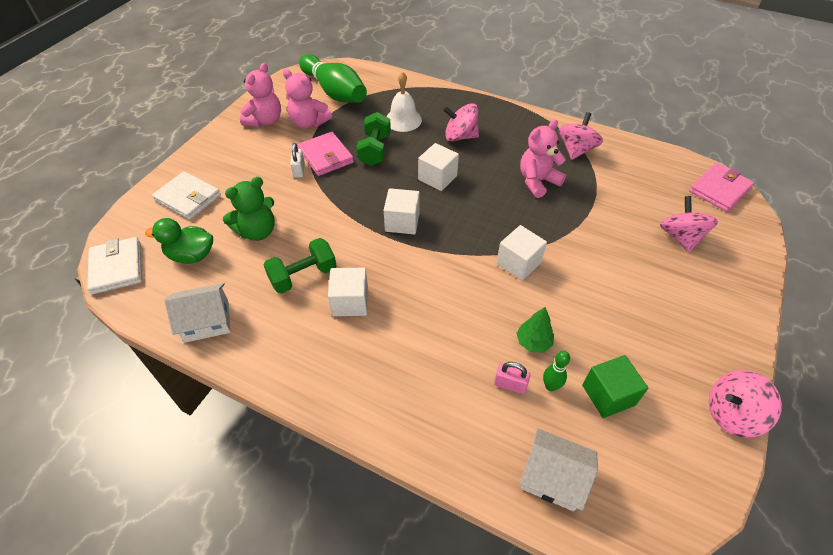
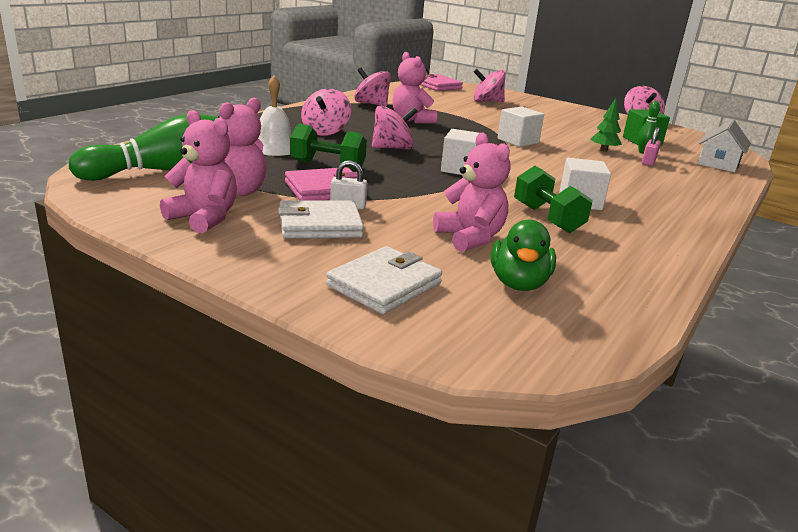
camera: 85 degrees left, 25 degrees down
white wallet [87,237,142,294] -> white wallet moved to [278,200,364,238]
white house [164,283,231,343] -> none
green teddy bear [223,177,275,241] -> pink teddy bear [433,133,510,252]
white cube [418,143,459,191] -> pink spinning top [372,106,418,150]

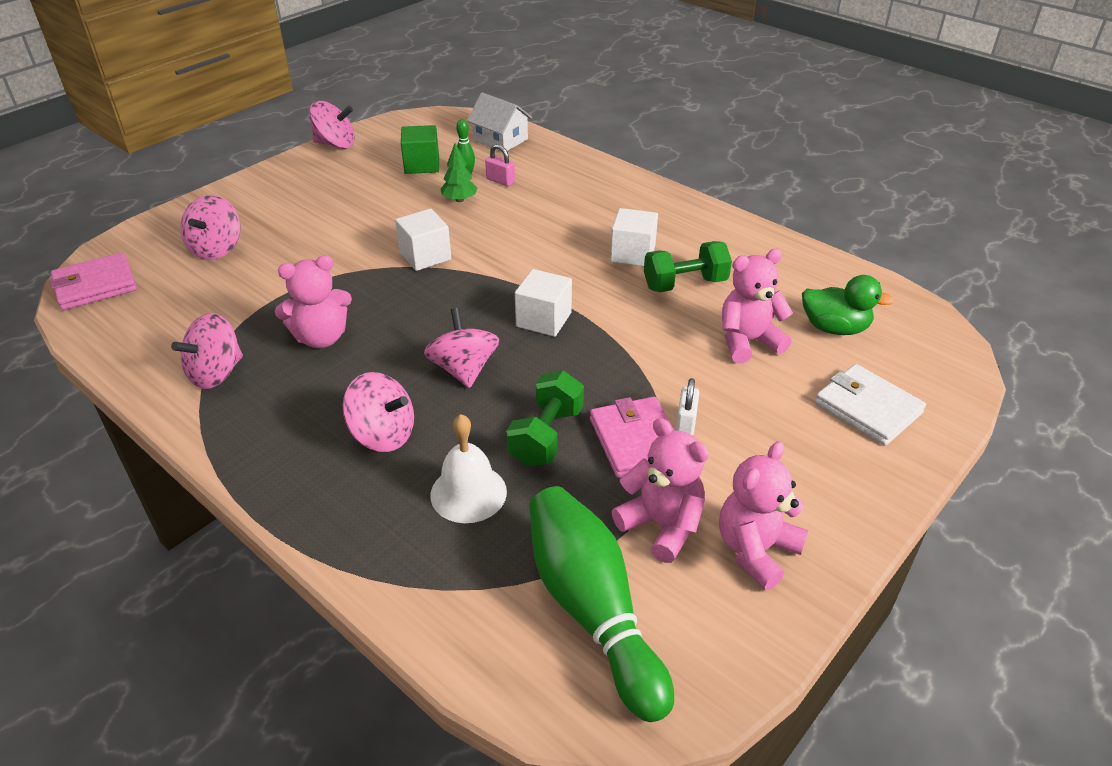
camera: 80 degrees left, 15 degrees up
white wallet [278,200,364,238] -> none

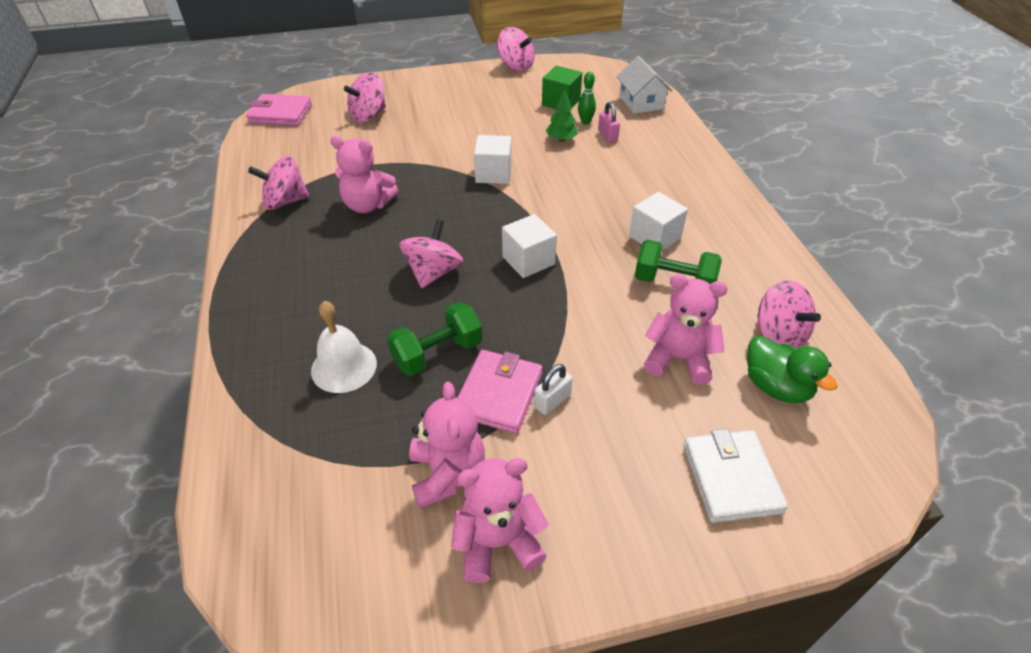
camera: 35 degrees right, 5 degrees up
pink spinning top [343,372,414,452] -> pink spinning top moved to [757,280,821,349]
green bowling pin [529,486,674,722] -> none

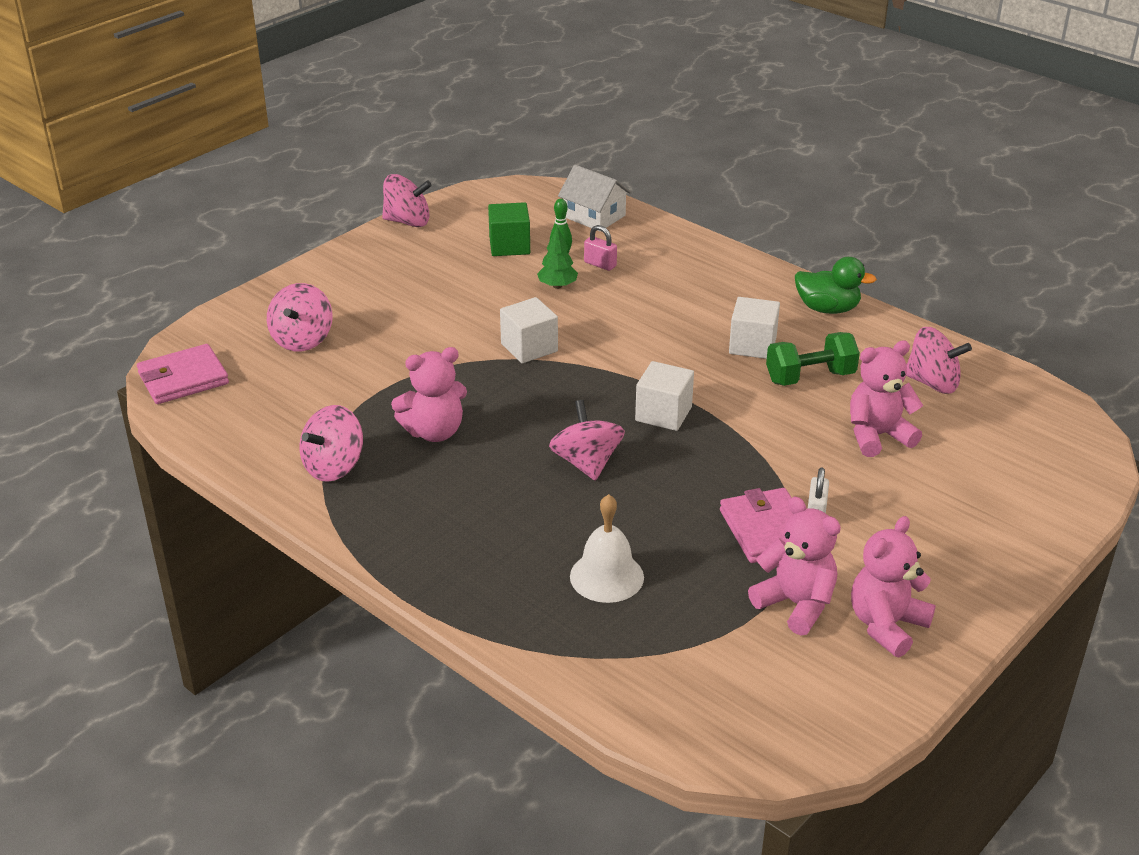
camera: 35 degrees left, 10 degrees down
green dumbbell [387,302,482,376] -> none
white wallet [683,429,788,523] -> none
green duck [747,336,838,403] -> green duck moved to [795,257,877,314]

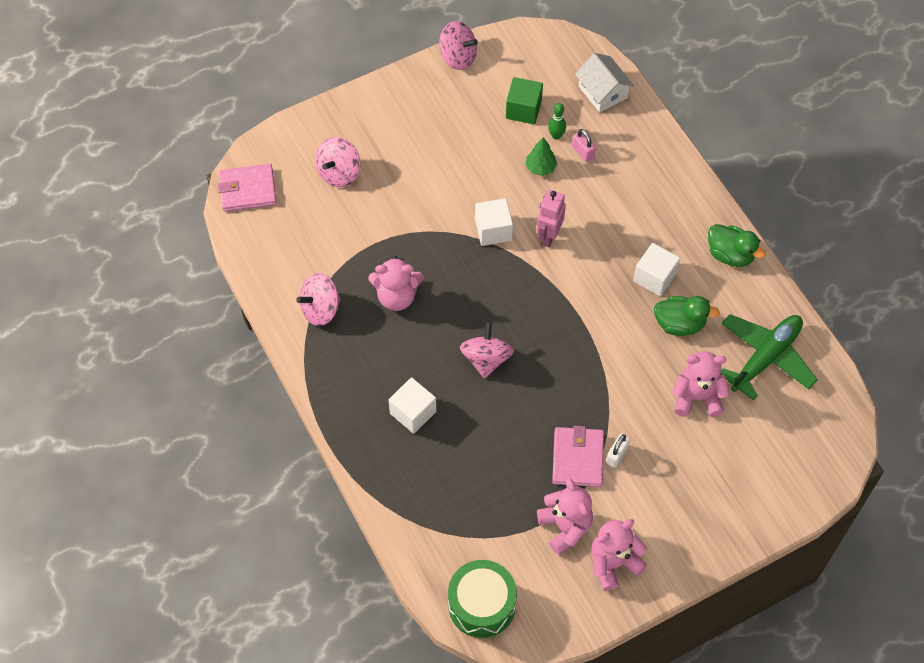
camera: 20 degrees right, 25 degrees up
white bell [570,494,644,603] -> none
white cube [635,361,694,431] -> white cube moved to [389,377,437,434]
green dumbbell [766,332,860,386] -> green duck [654,296,720,336]
pink spinning top [906,327,972,394] -> green plane [720,314,817,400]
none -> green drum [448,560,517,638]
none -> pink robot [536,190,566,247]

